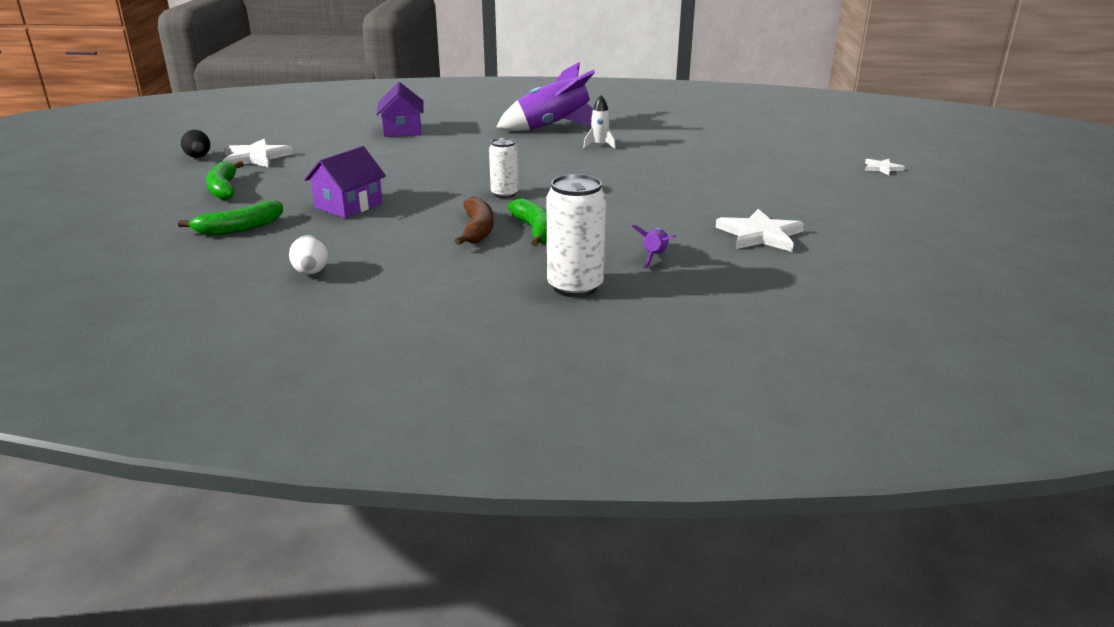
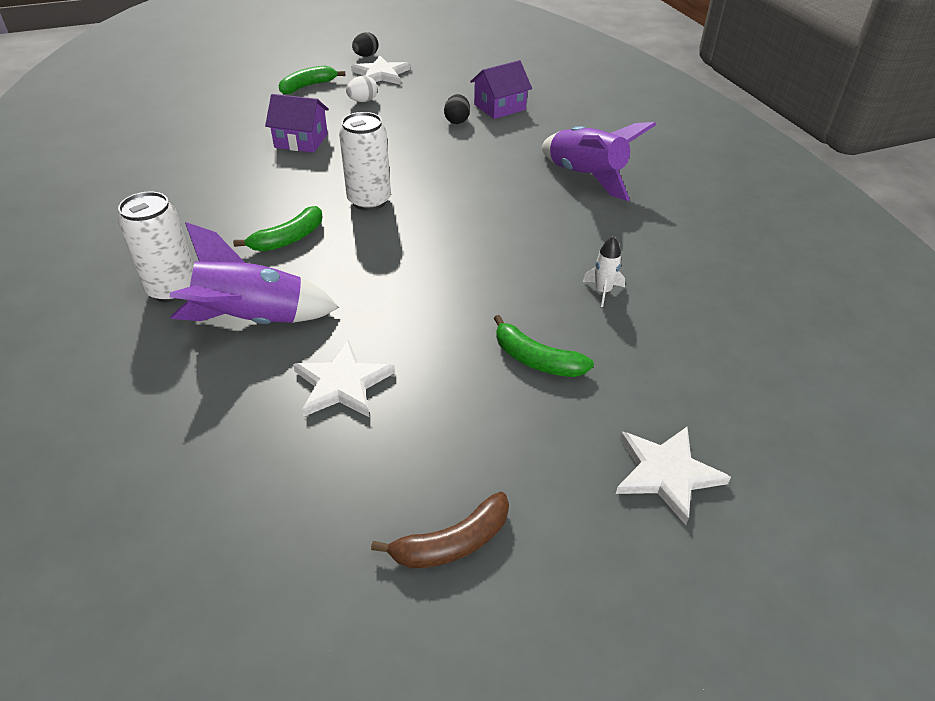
camera: 65 degrees right, 15 degrees up
green banana [178,200,283,236] -> green banana moved to [494,315,594,377]
white egg [289,235,328,274] -> white egg moved to [346,75,378,102]
brown banana [455,197,494,245] -> brown banana moved to [371,492,509,569]
white can [489,138,519,198] -> white can [339,112,391,211], size x1.60
white rocket [583,95,616,149] -> white rocket moved to [583,236,625,307]
purple rocket [632,225,677,269] -> purple rocket [170,222,339,324], size x2.18
white star [865,159,905,175] -> white star [616,427,731,525], size x1.85
none -> black egg [444,94,470,124]

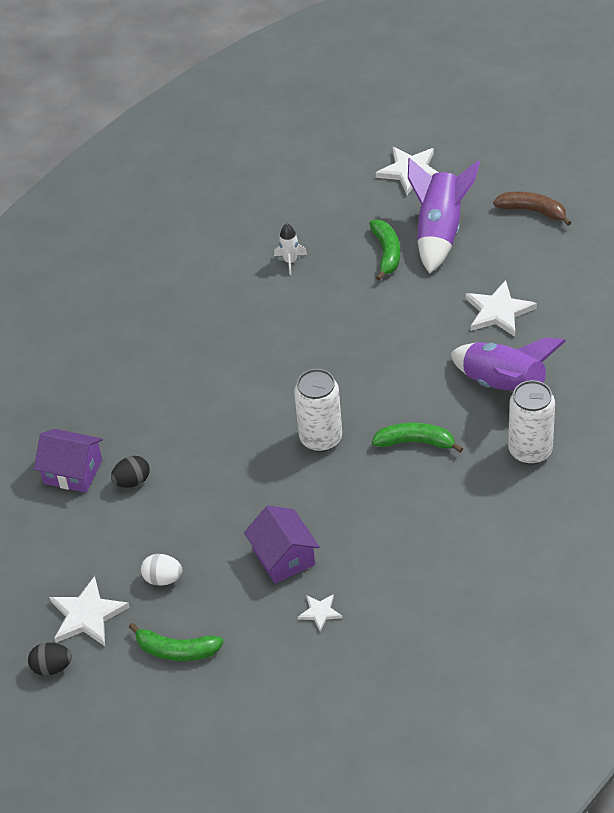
camera: 125 degrees left, 5 degrees up
purple rocket [542,122,656,201] -> purple rocket moved to [408,158,480,274]
none -> white star [298,594,342,631]

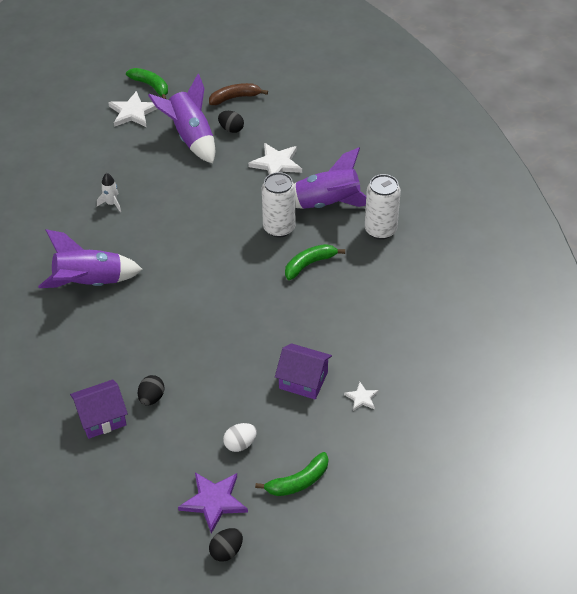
camera: 45 degrees left, 0 degrees up
white star [49,576,130,646] -> purple star [178,472,248,534]
white can [294,369,342,452] -> white can moved to [262,172,296,238]
green banana [369,220,400,281] -> green banana moved to [126,68,168,99]
none -> purple rocket [38,229,143,288]
none -> black egg [218,111,244,133]

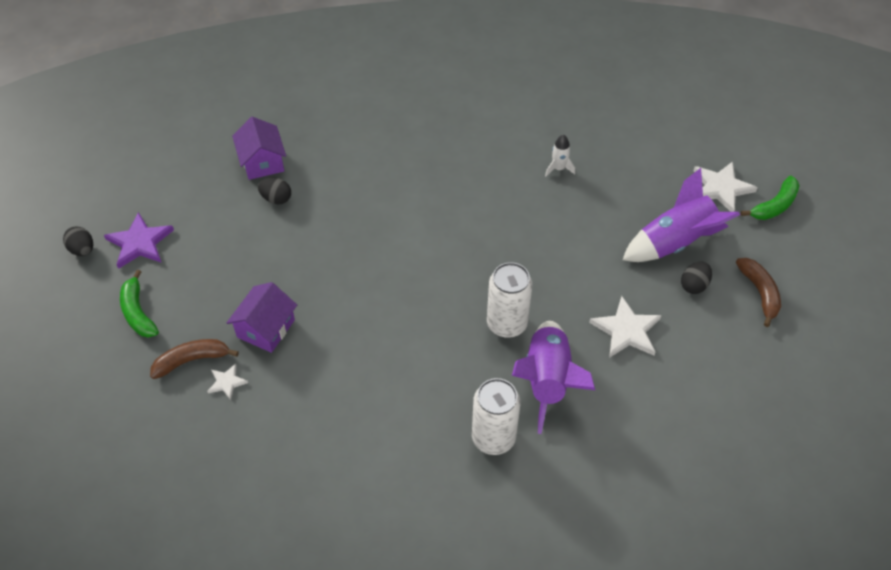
camera: 95 degrees right, 5 degrees up
purple rocket [38,229,143,288] -> none
white egg [223,423,257,452] -> none
green banana [285,244,345,280] -> none
none -> brown banana [150,339,239,379]

